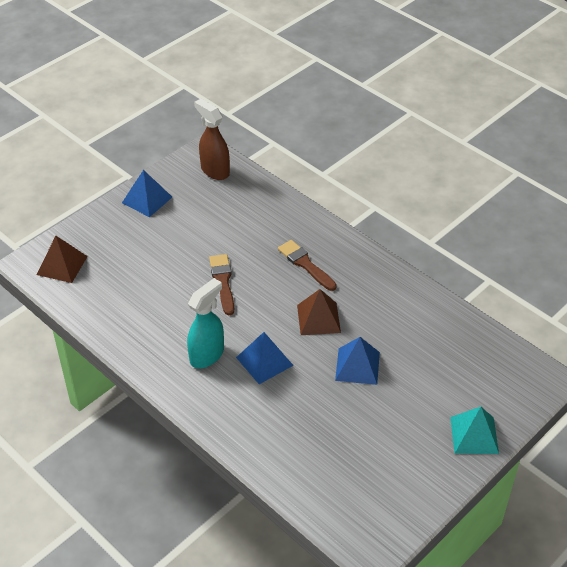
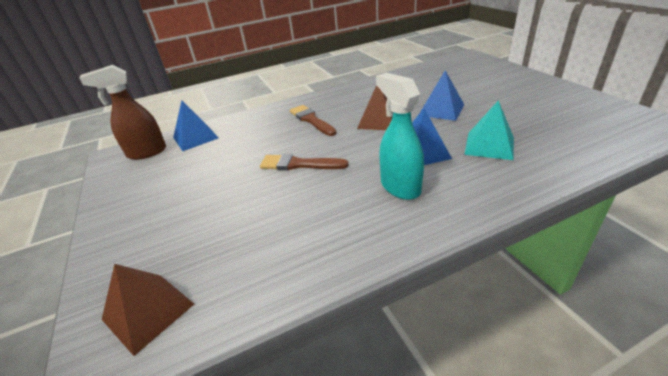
camera: 65 degrees left, 10 degrees down
blue pyramid [122,170,172,217] -> blue pyramid moved to [173,100,219,151]
brown brush [278,240,337,291] -> brown brush turned 75 degrees clockwise [290,105,337,136]
turquoise pyramid [450,407,499,454] -> turquoise pyramid moved to [464,100,514,160]

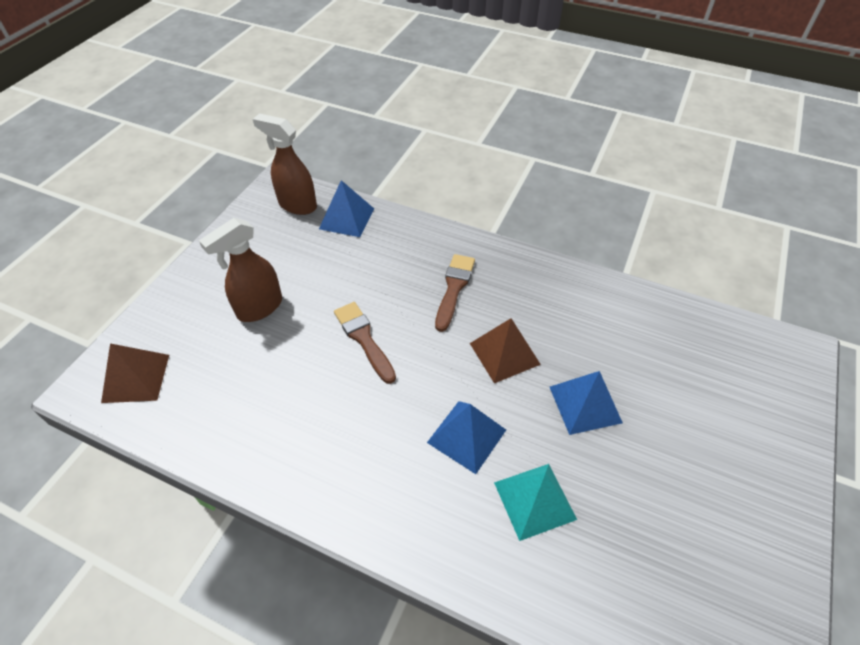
camera: 45 degrees right, 15 degrees up
turquoise spray bottle [376,73,424,200] -> none
none -> brown spray bottle [199,218,282,322]

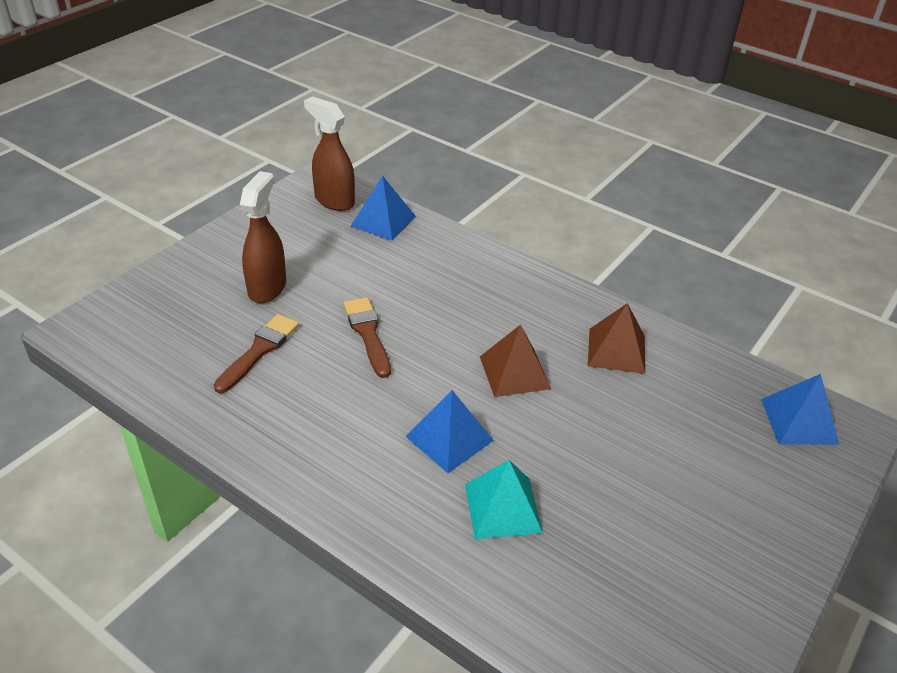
camera: 10 degrees right, 10 degrees down
brown pyramid [101,343,169,403] -> brown pyramid moved to [588,303,645,374]
brown spray bottle [199,218,282,322] -> brown spray bottle turned 135 degrees clockwise [240,171,286,303]
brown brush [435,254,475,332] -> brown brush moved to [214,314,299,393]
blue pyramid [550,371,623,435] -> blue pyramid moved to [761,374,839,445]

